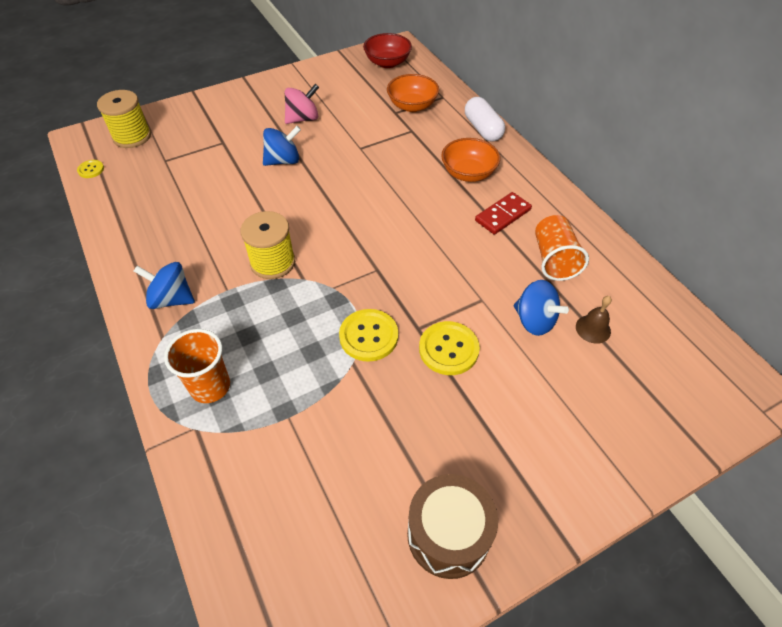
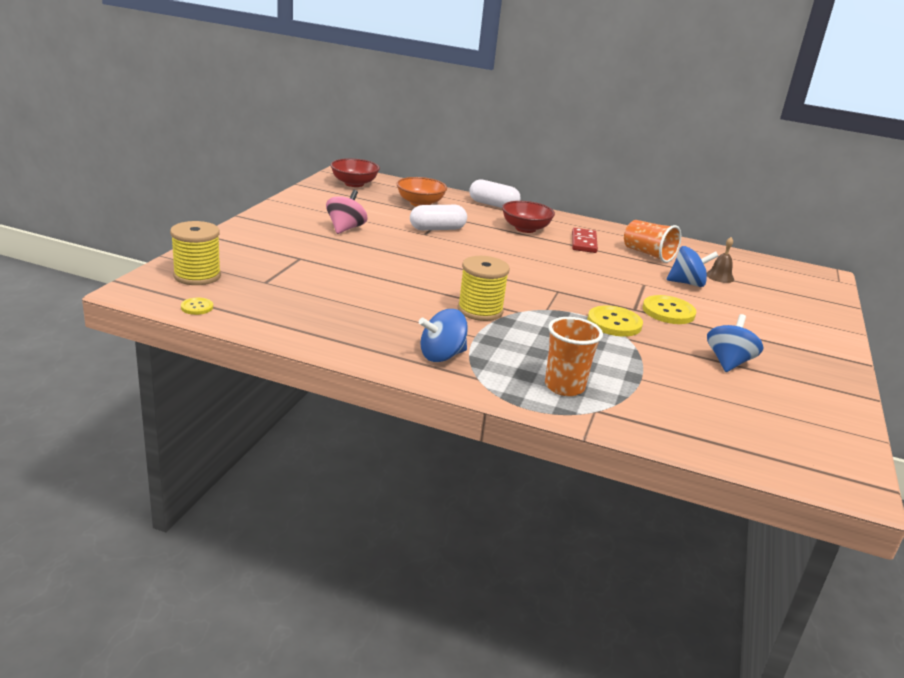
camera: 45 degrees left, 25 degrees down
blue spinning top [263,126,301,166] -> blue spinning top moved to [707,314,763,372]
brown drum [407,474,498,579] -> none
orange bowl [441,138,500,182] -> red bowl [502,201,555,233]
none -> white capsule [410,205,467,230]

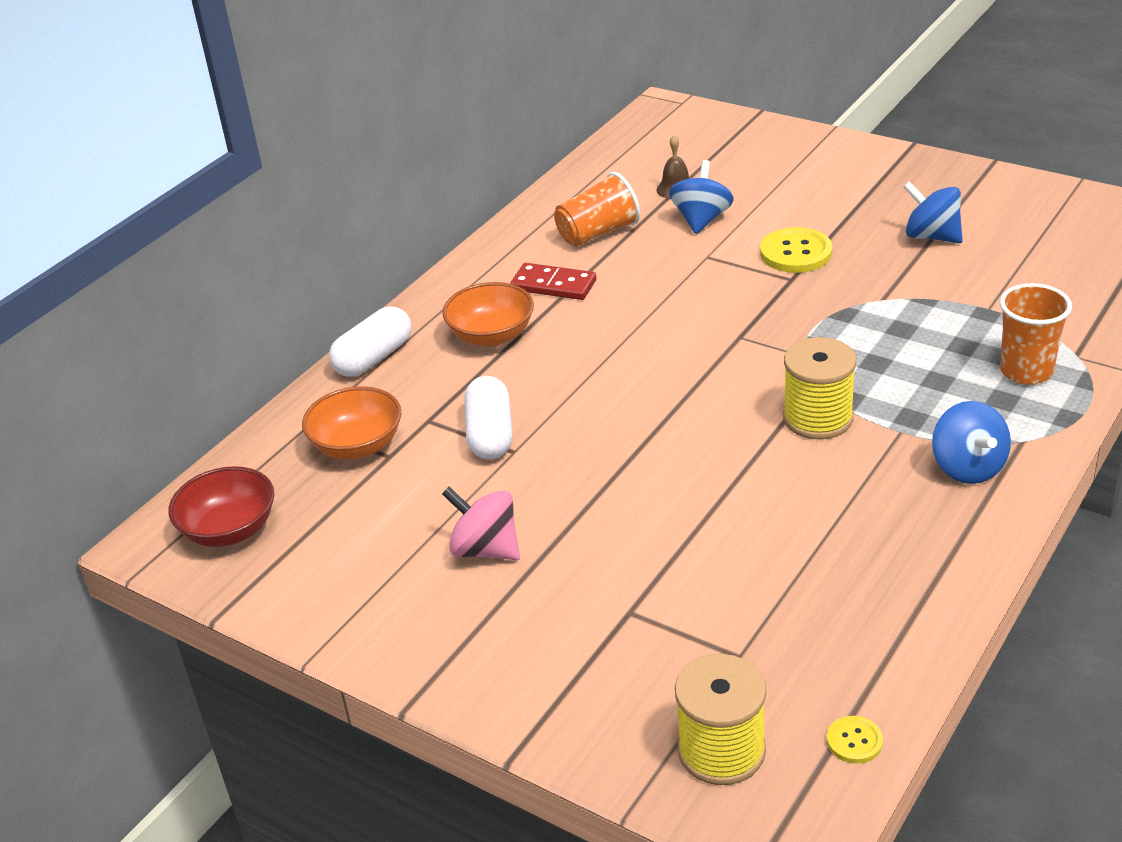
camera: 70 degrees left, 10 degrees up
red bowl [502,201,555,233] -> orange bowl [442,282,534,347]
yellow button [587,306,643,337] -> none

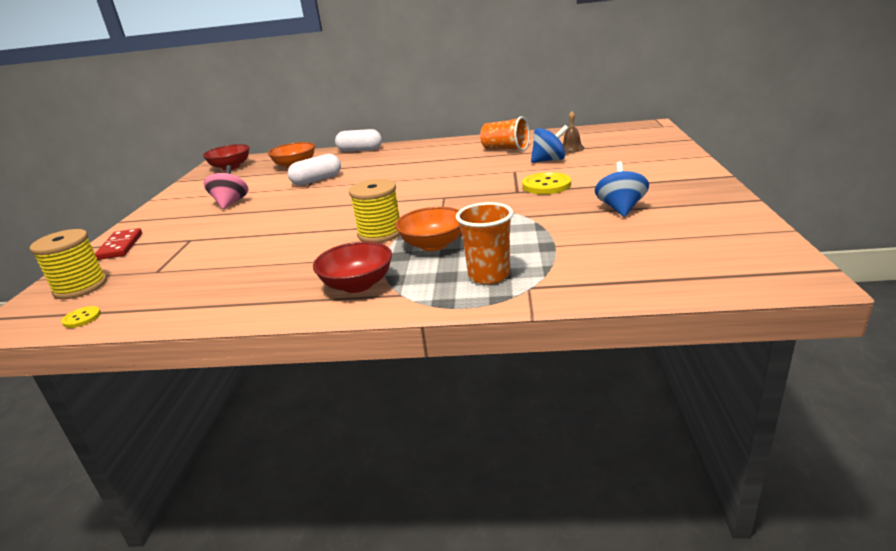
camera: 60 degrees right, 10 degrees down
orange bowl [442,282,534,347] -> orange bowl moved to [395,207,461,251]
red domino [510,263,596,300] -> red domino moved to [95,228,142,260]
blue spinning top [932,401,1011,484] -> red bowl [313,241,392,293]

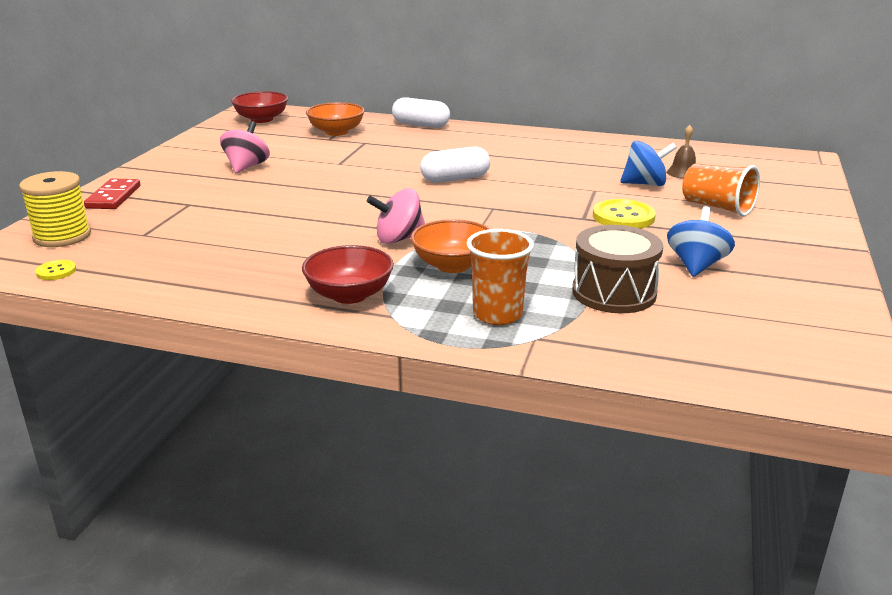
camera: 10 degrees right, 0 degrees up
white capsule [288,154,341,186] -> white capsule moved to [420,146,490,183]
yellow spool [349,179,400,243] -> pink spinning top [367,188,425,244]
orange cup [480,116,530,151] -> orange cup moved to [682,163,760,217]
none -> brown drum [572,225,663,313]

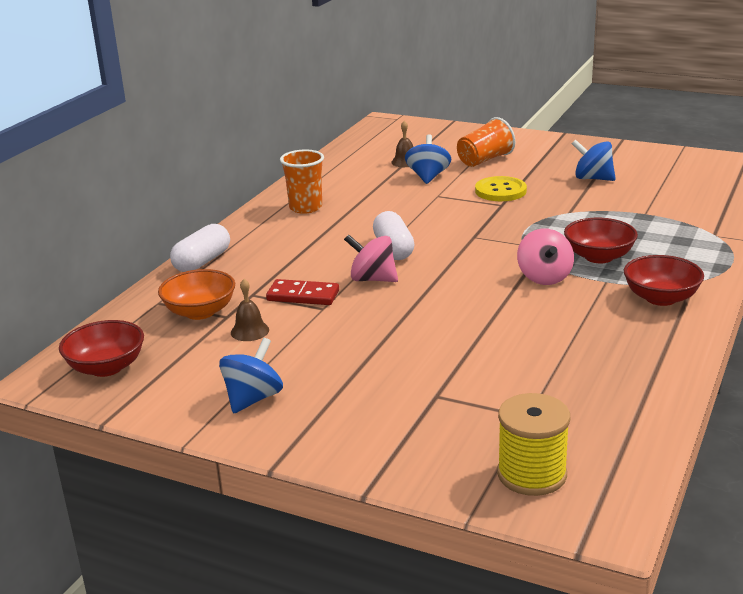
camera: 80 degrees left, 0 degrees up
yellow button [35,260,76,280] -> none
red domino [84,178,140,209] -> red domino moved to [266,279,339,305]
pink spinning top [220,121,270,173] -> pink spinning top moved to [344,234,398,282]
orange bowl [411,219,490,273] -> red bowl [564,218,638,263]
orange cup [467,229,534,325] -> orange cup moved to [280,150,324,214]
brown drum [572,225,663,313] -> none
none -> blue spinning top [219,338,283,414]
none -> brown bell [231,279,269,341]

